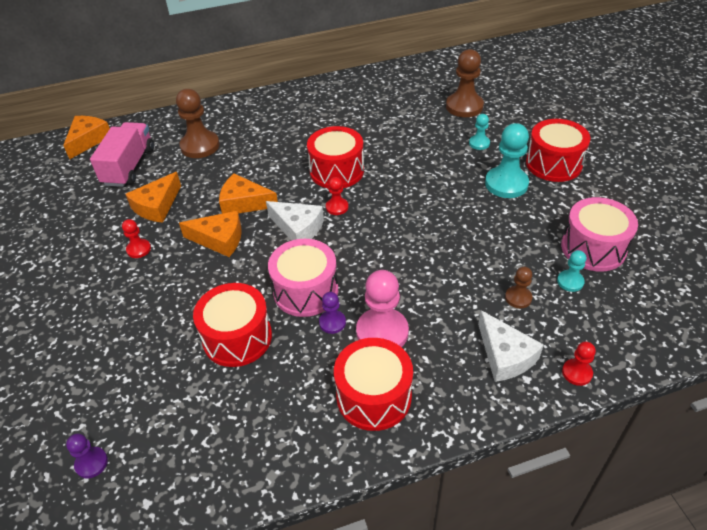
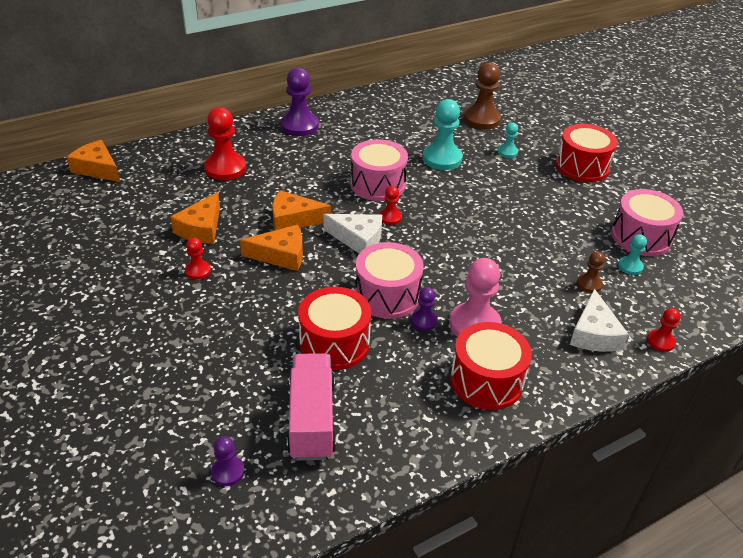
camera: 15 degrees left, 5 degrees down
orange cheese [63,116,110,159] -> orange cheese turned 60 degrees counterclockwise [67,140,120,182]
pink truck [90,122,154,187] -> pink truck moved to [287,353,336,461]
brown pawn [176,89,220,158] -> red pawn [204,107,246,180]
red drum [307,126,364,189] -> pink drum [351,139,408,201]
white cheese [478,310,544,382] -> white cheese turned 45 degrees clockwise [570,289,629,352]
turquoise pawn [485,123,529,198] -> turquoise pawn moved to [423,99,463,170]
none -> purple pawn [281,68,319,136]

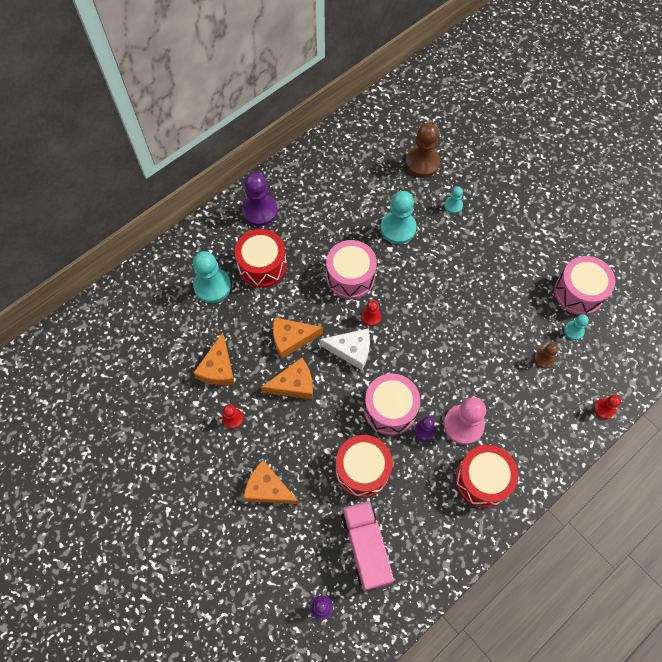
camera: 10 degrees left, 25 degrees up
orange cheese [67,140,120,182] -> orange cheese moved to [243,460,299,504]
red pawn [204,107,246,180] -> turquoise pawn [193,251,231,303]
red drum [556,124,618,182] -> red drum moved to [235,229,287,288]
white cheese [570,289,629,352] -> none

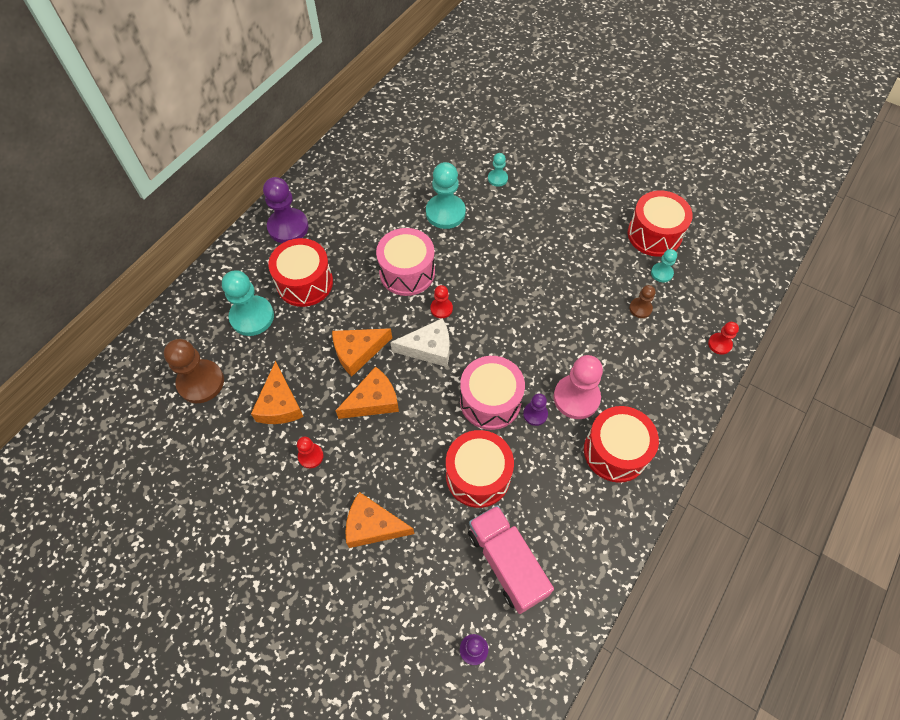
camera: 15 degrees left, 5 degrees down
brown pawn [405,123,440,177] -> brown pawn moved to [164,339,224,403]
pink drum [554,256,615,315] -> red drum [628,190,693,257]

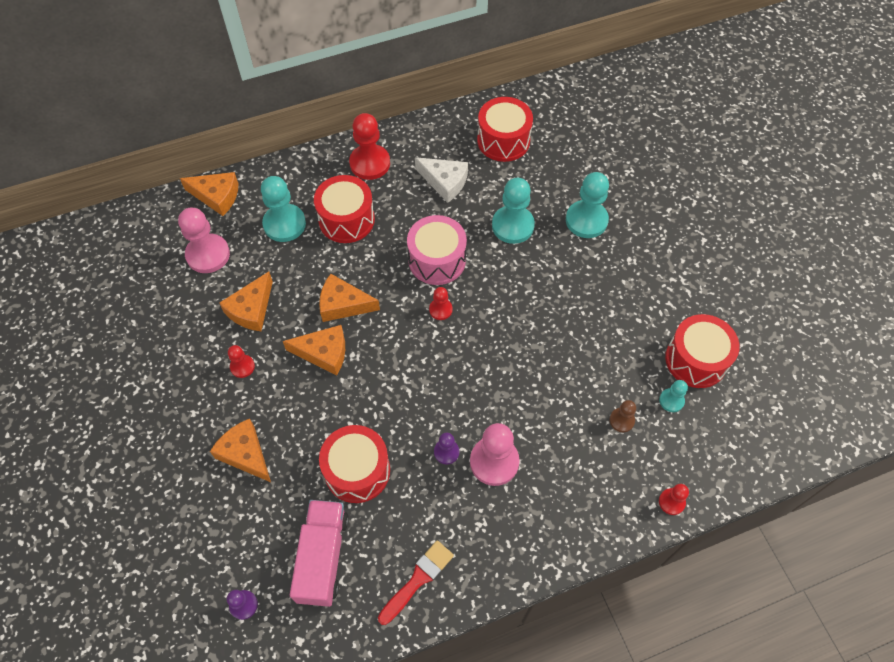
camera: 35 degrees right, 0 degrees up
brown pawn [164,339,224,403] -> pink pawn [178,208,230,273]
purple pawn [263,177,309,243] -> red pawn [349,113,390,180]
white cheese [390,318,450,367] -> white cheese moved to [415,157,468,203]
pink drum [460,356,525,430] -> none
turquoise pawn [488,153,508,187] -> turquoise pawn [566,172,609,238], size x1.92
red drum [584,406,659,483] -> red drum moved to [477,97,533,162]
none -> orange cheese [180,172,239,216]
none -> red brush [378,540,454,625]

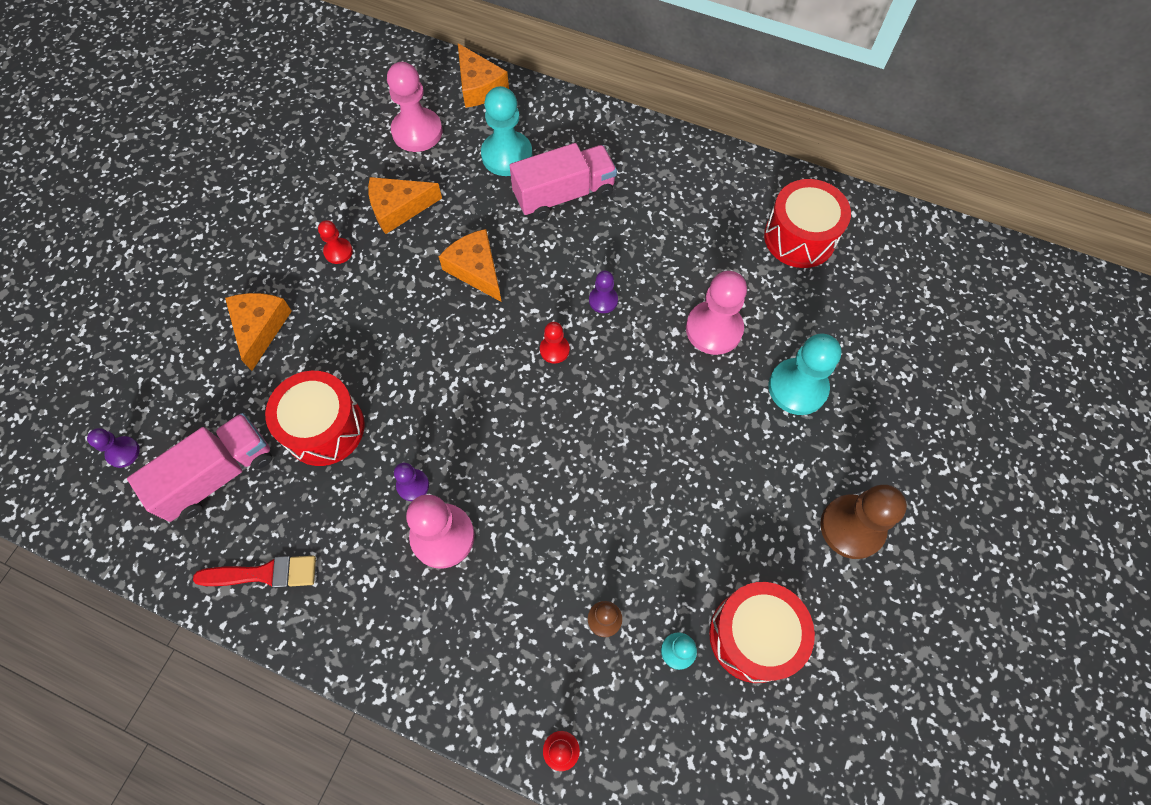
camera: 45 degrees right, 5 degrees up
orange cheese [283,325,345,375] -> none
red drum [314,175,375,243] -> pink truck [510,143,617,220]
red pawn [349,113,390,180] -> none
pink drum [407,215,467,285] -> purple pawn [589,271,618,313]
white cheese [415,157,468,203] -> none
turquoise pawn [492,178,535,244] -> pink pawn [686,271,747,355]
none -> brown pawn [820,485,907,559]

